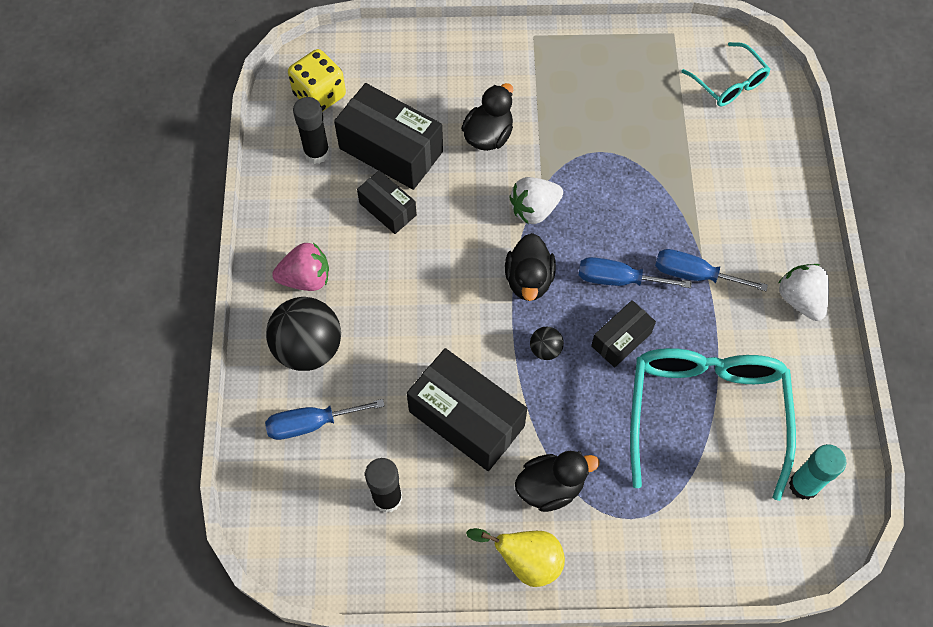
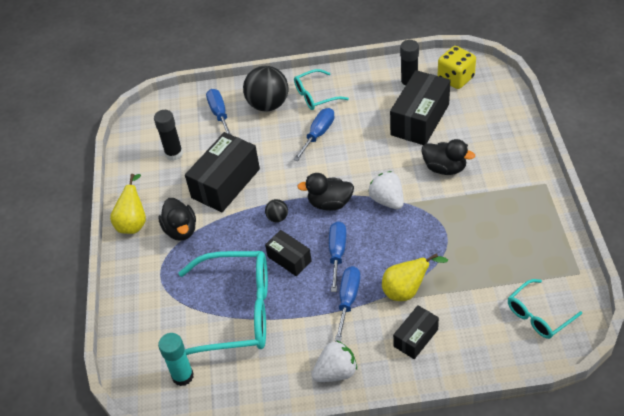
camera: 90 degrees right, 15 degrees down
pink strawberry [272,243,329,291] -> turquoise glasses [294,69,349,110]
black box [357,170,417,234] -> black box moved to [393,305,439,359]
none -> blue screwdriver [293,108,335,161]
none -> yellow pear [382,253,448,301]

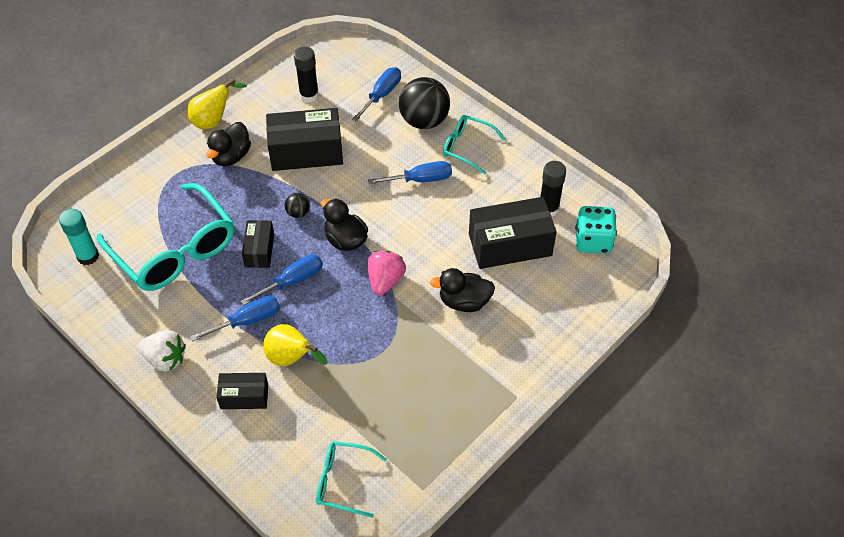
camera: 45 degrees right, 5 degrees up
white strawberry [368,171,404,209] -> pink strawberry [367,250,406,295]
black duck [421,139,475,175] -> black duck turned 105 degrees clockwise [430,268,495,312]
yellow dice [438,46,476,89] -> turquoise dice [575,206,617,253]

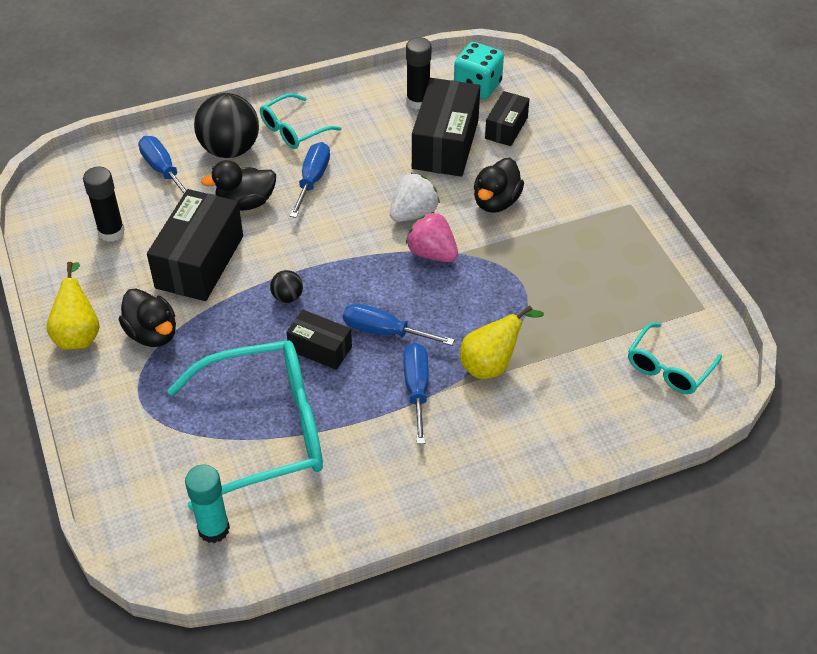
camera: 65 degrees left, 5 degrees down
white strawberry [138,330,186,372] -> white strawberry moved to [390,173,440,222]
black box [216,373,268,409] -> black box moved to [485,91,529,146]
blue screwdriver [241,254,323,305] -> blue screwdriver turned 60 degrees counterclockwise [343,303,455,346]
black duck [321,198,368,251] -> black duck moved to [201,160,276,211]

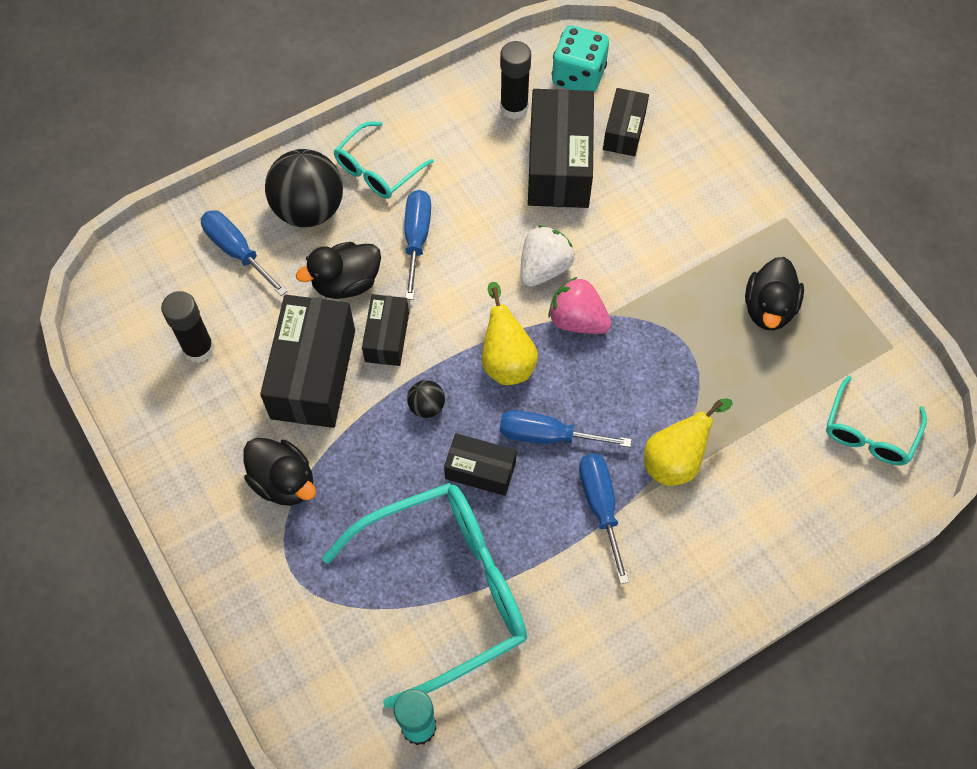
camera: 10 degrees left, 15 degrees up
yellow pear [47,262,100,350] -> yellow pear moved to [481,282,538,385]
black duck [474,158,524,213] -> black duck moved to [745,257,804,330]
none -> black box [362,294,409,366]

